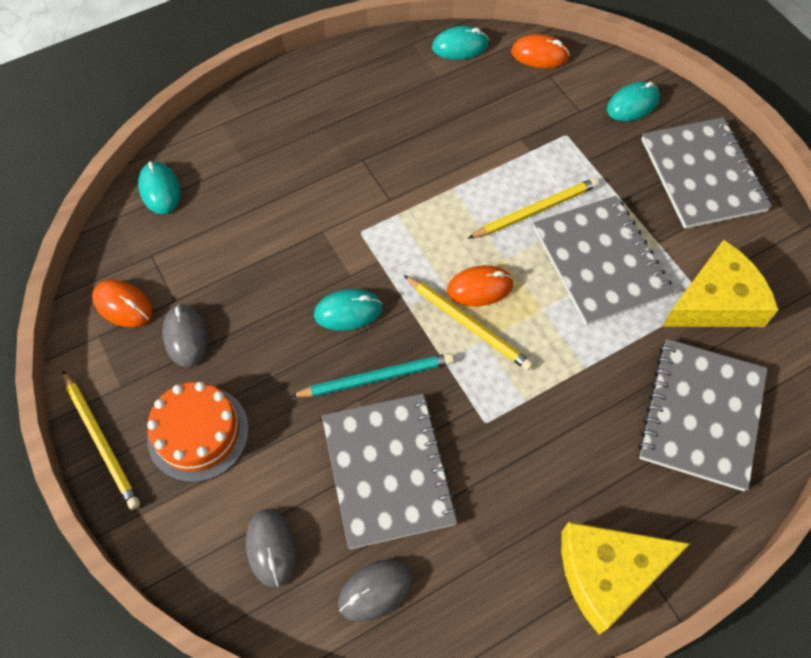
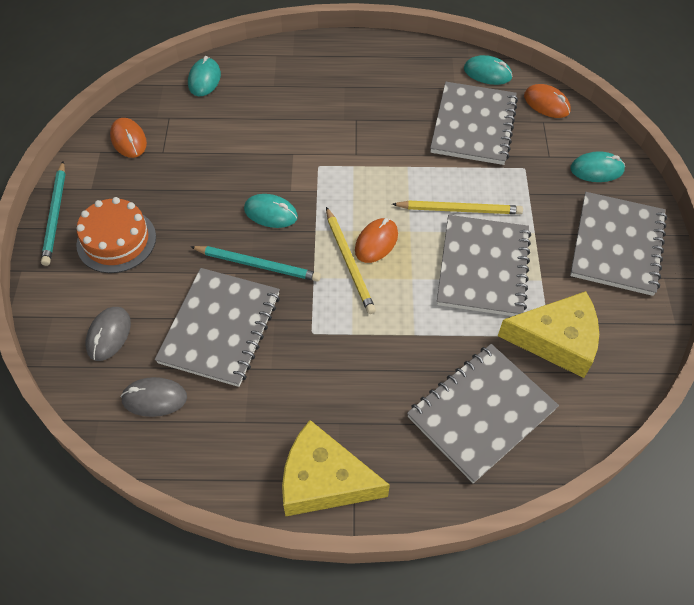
camera: 30 degrees right, 5 degrees down
yellow pencil [63,371,140,510] -> turquoise pencil [41,161,65,266]
grey mouse [162,304,208,367] -> none
orange mouse [447,265,514,307] -> orange mouse turned 75 degrees counterclockwise [355,218,398,263]
none -> grey notebook [430,82,518,165]

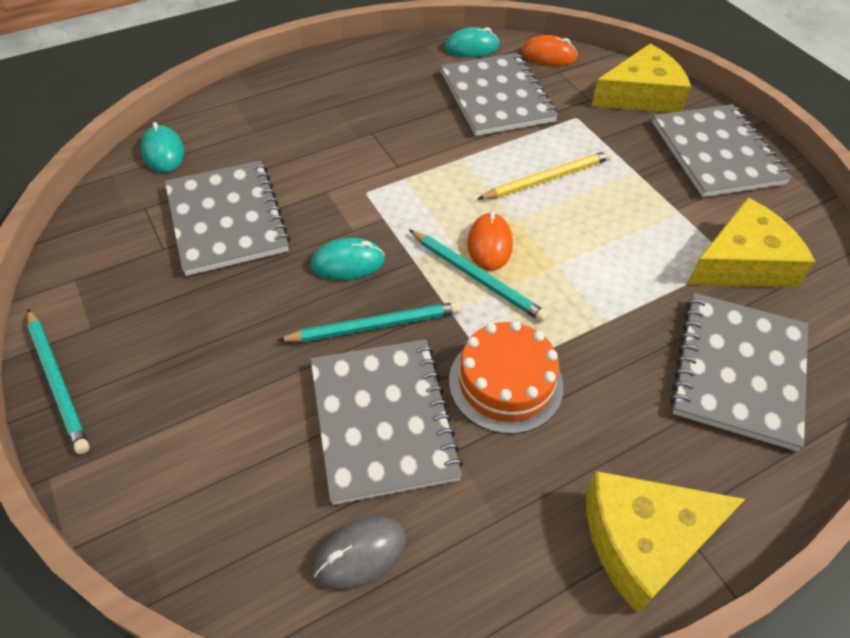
camera: 30 degrees left, 5 degrees down
orange cake [76,197,156,273] -> orange cake moved to [449,321,564,434]
grey mouse [86,307,131,361] -> none
orange mouse [110,118,147,158] -> none
yellow pencil [326,207,376,314] -> turquoise pencil [409,230,549,322]
grey notebook [437,215,531,316] -> grey notebook moved to [165,160,290,276]
turquoise mouse [570,151,625,182] -> yellow cheese [591,44,691,113]

